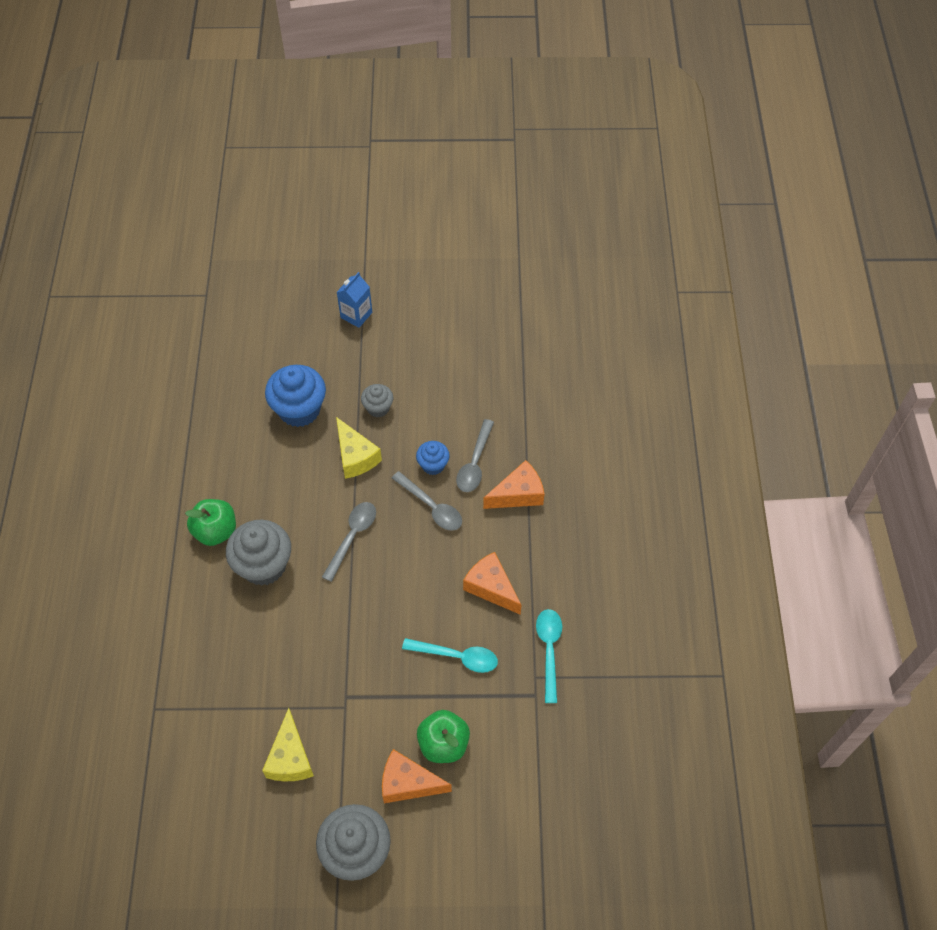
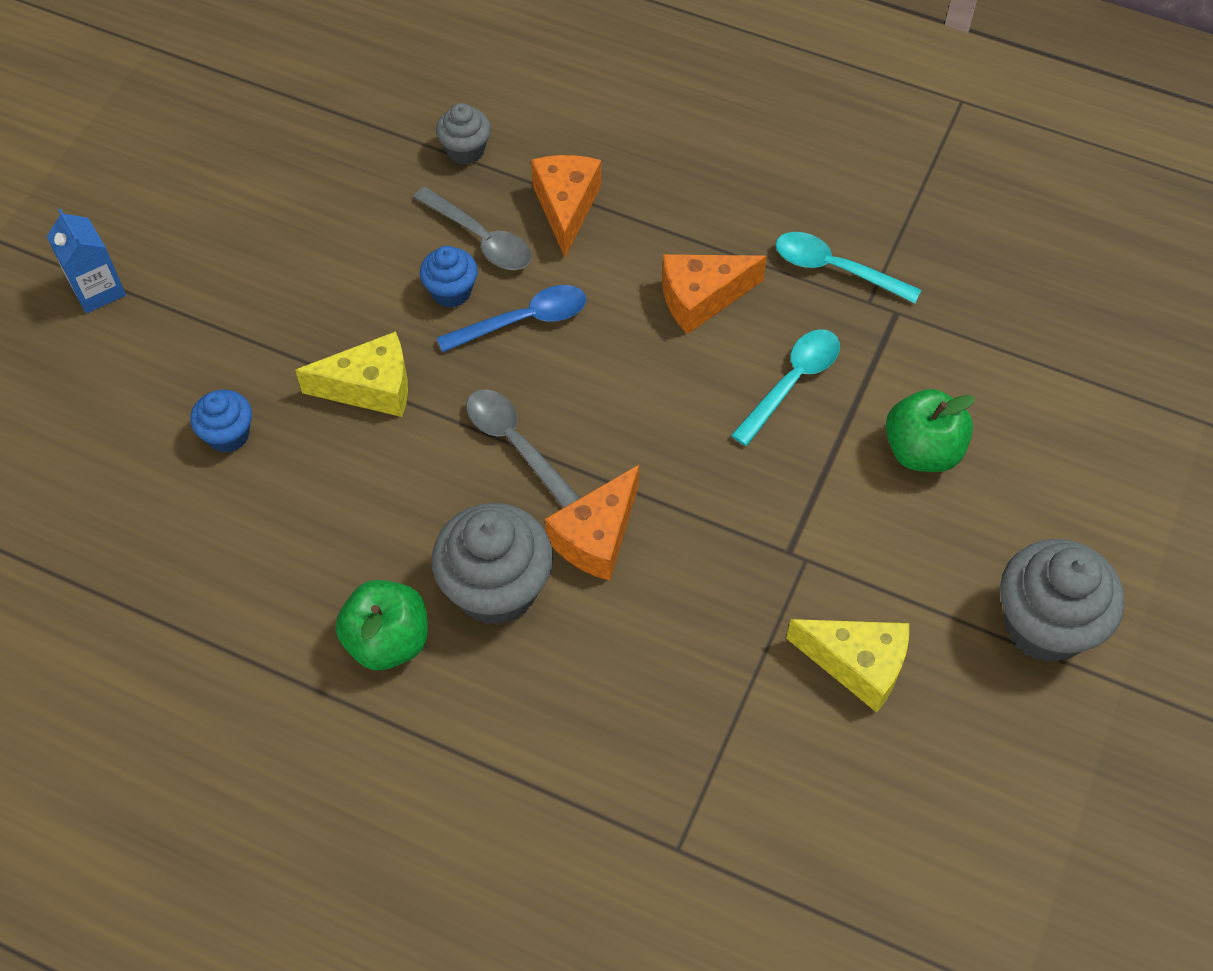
camera: 65 degrees left, 0 degrees up
blue cupcake [265,365,326,427] -> blue cupcake [190,390,252,453], size x0.54
grey cupcake [361,384,393,418] -> grey cupcake moved to [436,103,491,165]
orange cheese [382,749,452,803] -> orange cheese moved to [545,465,639,581]
grey spoon [392,471,462,531] -> blue spoon [437,285,586,353]

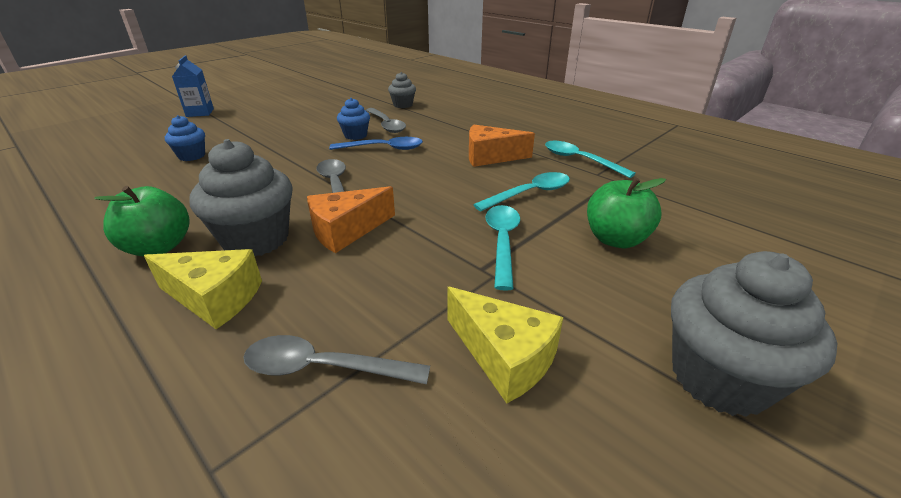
camera: 20 degrees right, 25 degrees down
yellow cheese [295,331,408,417] -> yellow cheese moved to [144,249,262,329]
orange cheese [531,155,601,258] -> none
none -> grey spoon [243,335,430,384]
none -> turquoise spoon [486,205,520,291]

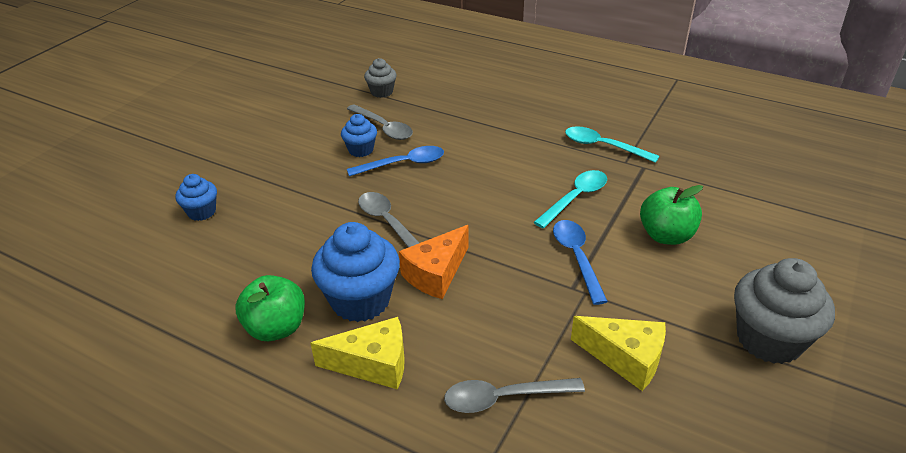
camera: 15 degrees left, 5 degrees up
blue carton [172,55,214,117] -> none
grey cupcake [189,139,293,256] -> blue cupcake [311,222,400,322]
orange cheese [469,124,535,167] -> none
turquoise spoon [486,205,520,291] -> blue spoon [553,220,608,305]

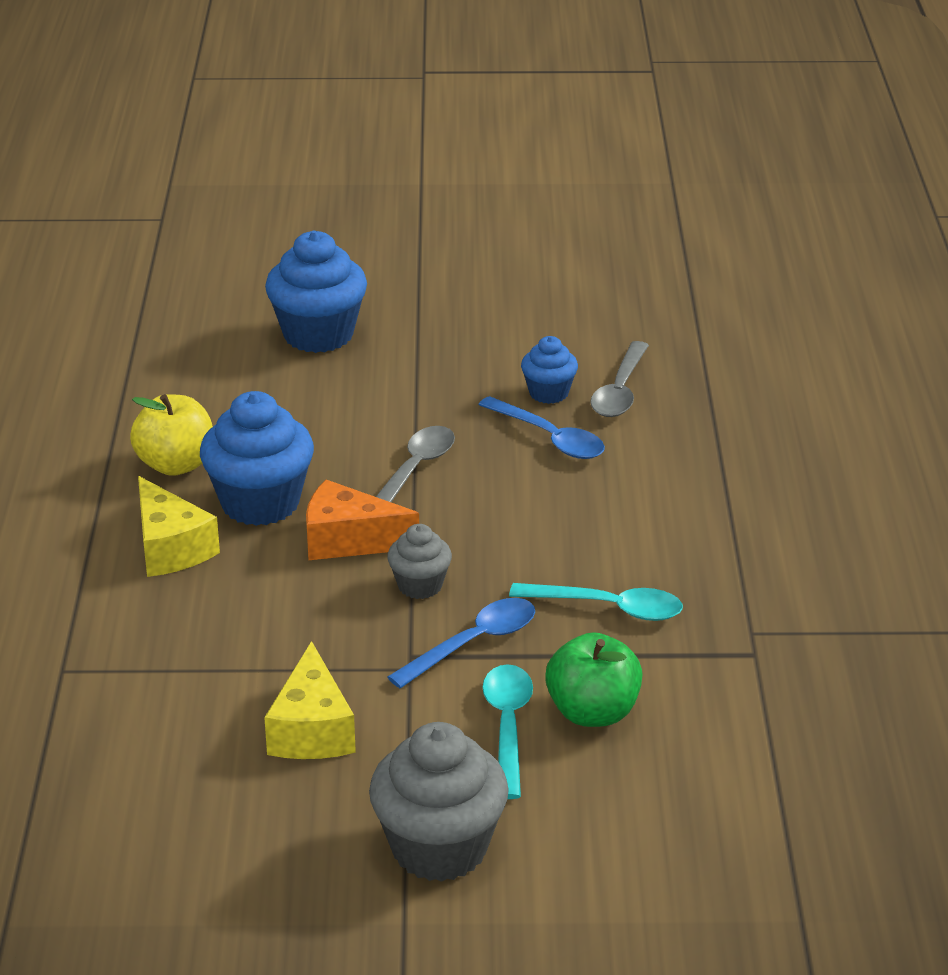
camera: 60 degrees right, 5 degrees down
blue cupcake [175,174,217,221] -> blue cupcake [265,231,367,353], size x1.84
green apple [236,275,305,341] -> yellow apple [130,394,213,476]
grey cupcake [364,58,397,98] -> grey cupcake moved to [387,524,452,599]
grey spoon [444,378,585,413] -> none
turquoise spoon [565,126,659,163] -> turquoise spoon moved to [482,664,533,799]

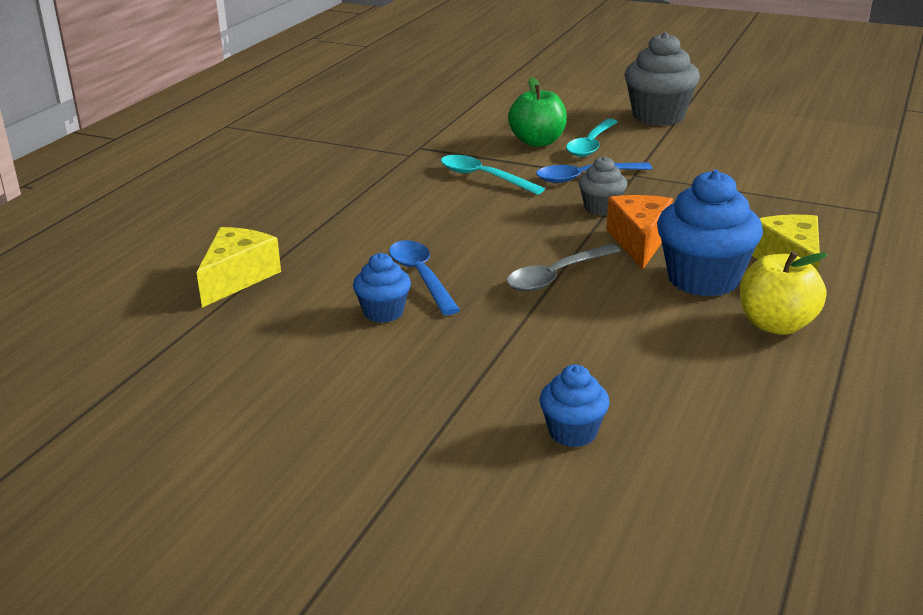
camera: 155 degrees left, 5 degrees down
yellow cheese [264,641,356,759] -> yellow cheese moved to [197,227,281,308]
blue cupcake [265,231,367,353] -> blue cupcake [539,365,610,447], size x0.54
orange cheese [306,480,419,560] -> orange cheese turned 120 degrees counterclockwise [607,195,673,270]
grey spoon [590,341,649,417] -> none

